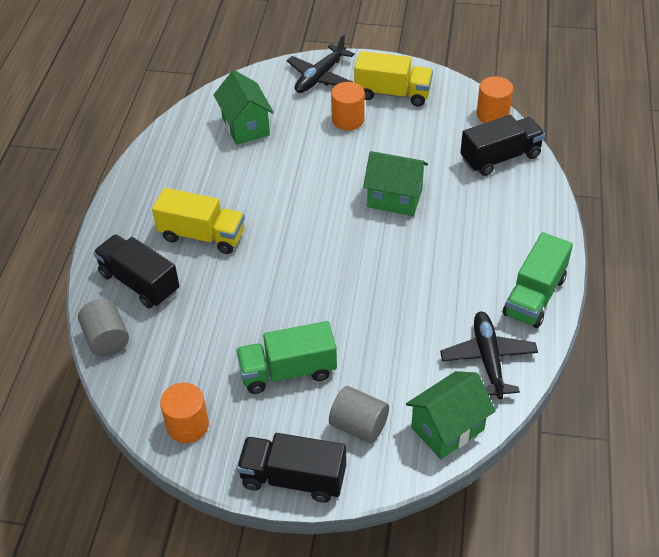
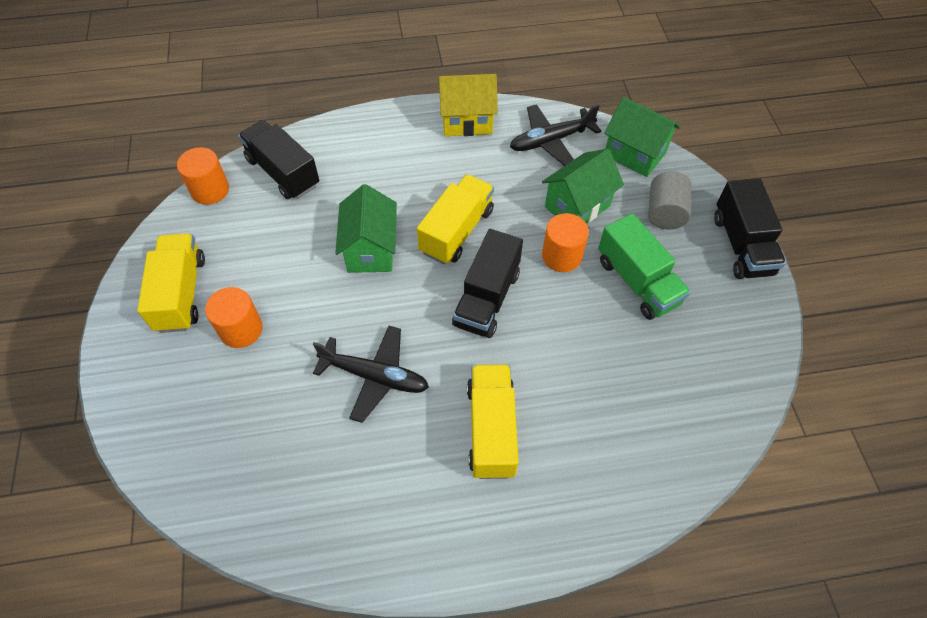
camera: 110 degrees left, 10 degrees up
grey cylinder [78,299,129,357] -> none
black truck [93,234,179,308] -> black truck moved to [452,229,523,338]
orange cylinder [160,383,209,443] -> orange cylinder moved to [542,213,589,272]
green house [214,70,274,145] -> green house moved to [542,149,624,223]
black plane [287,34,355,93] -> black plane moved to [313,326,429,423]
green truck [503,232,573,328] -> yellow house [438,74,498,136]
none -> yellow truck [417,174,494,264]

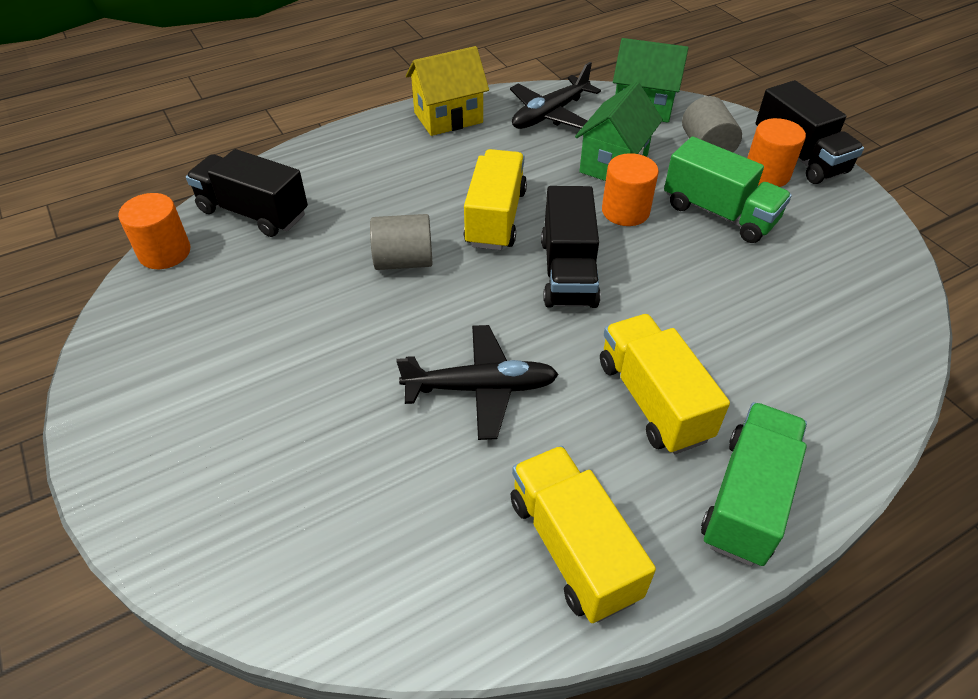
camera: 20 degrees left, 10 degrees down
yellow truck [137,233,205,333] -> yellow truck moved to [511,446,656,623]
orange cylinder [205,287,263,348] -> orange cylinder moved to [747,118,806,187]
green house [335,184,397,273] -> grey cylinder [370,214,433,270]
none -> green truck [701,402,807,566]

